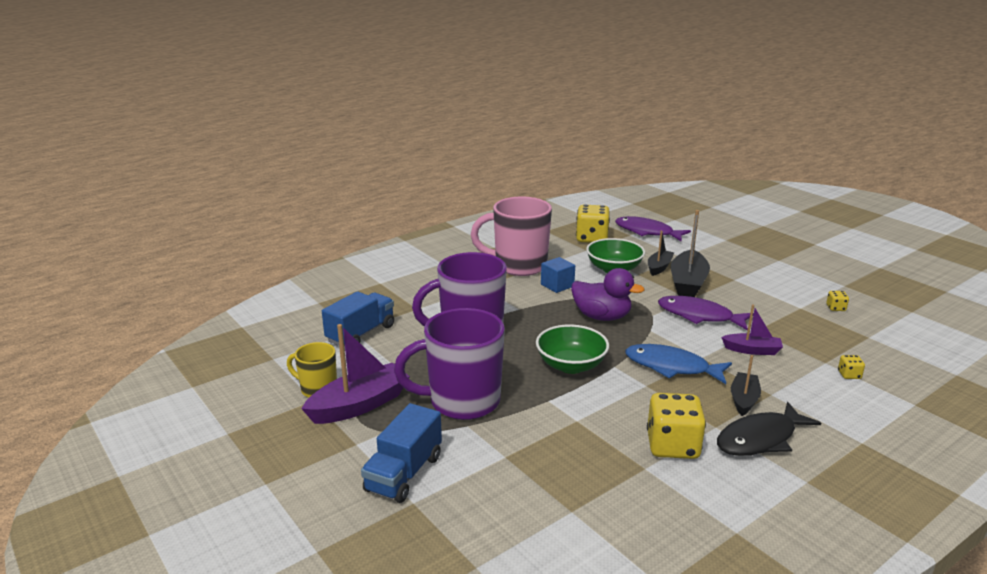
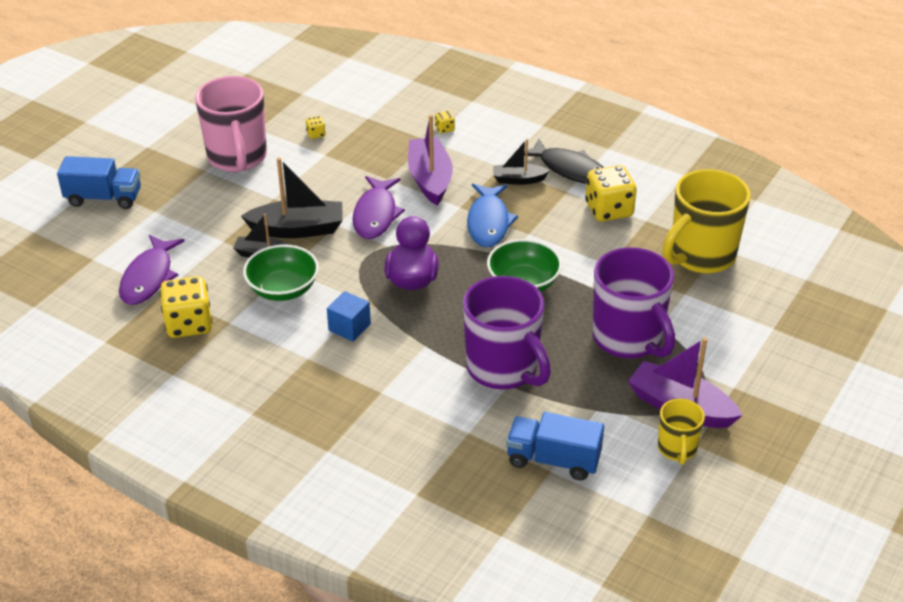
camera: 110 degrees left, 15 degrees up
blue truck [361,403,442,503] -> blue truck moved to [57,156,141,209]
pink mug [470,197,552,276] -> pink mug moved to [195,76,267,172]
purple boat [721,305,783,355] -> purple boat [408,115,453,205], size x1.70
none -> yellow mug [663,169,751,274]

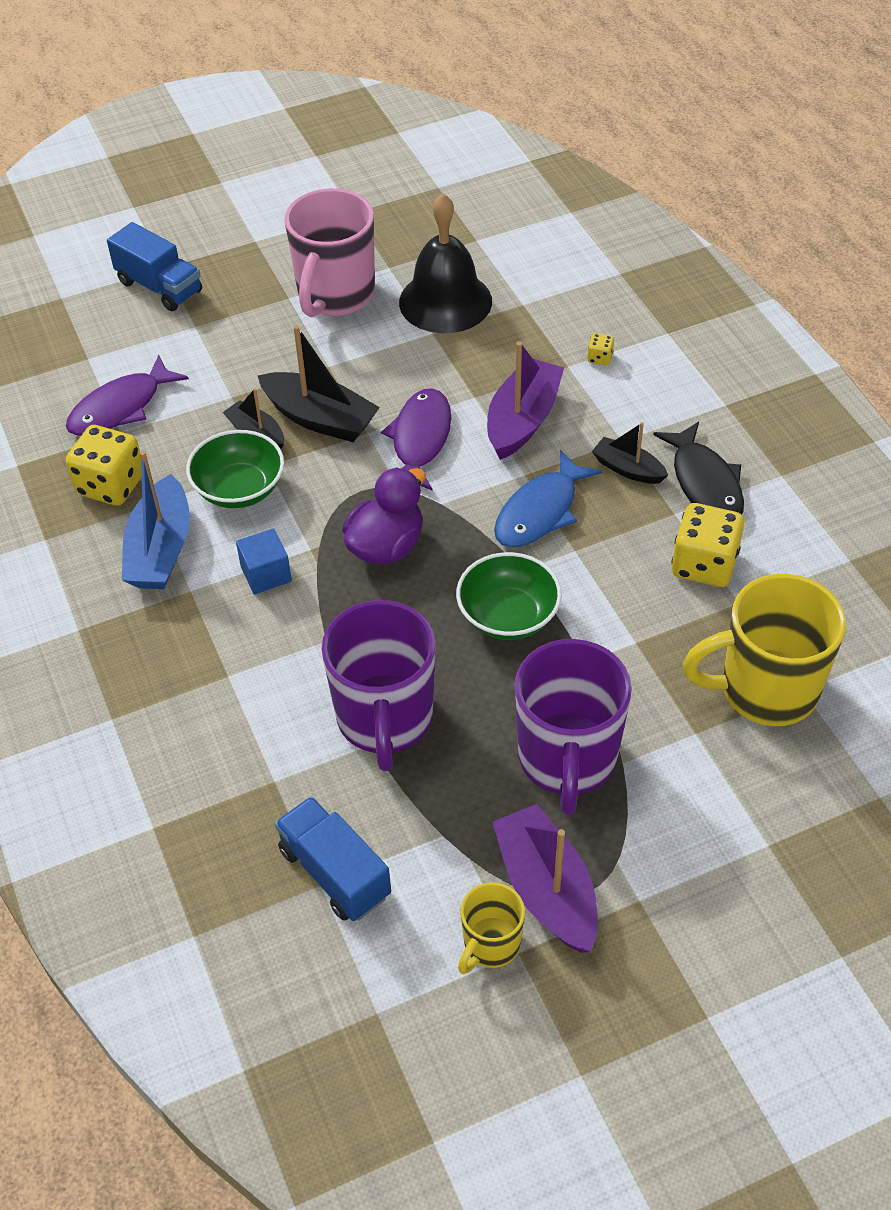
camera: 35 degrees right, 10 degrees up
yellow dice [306,116,326,139] -> black bell [399,193,492,333]
purple fish [353,176,405,239] -> purple fish turned 150 degrees clockwise [381,388,451,490]
none -> blue boat [122,451,190,589]

